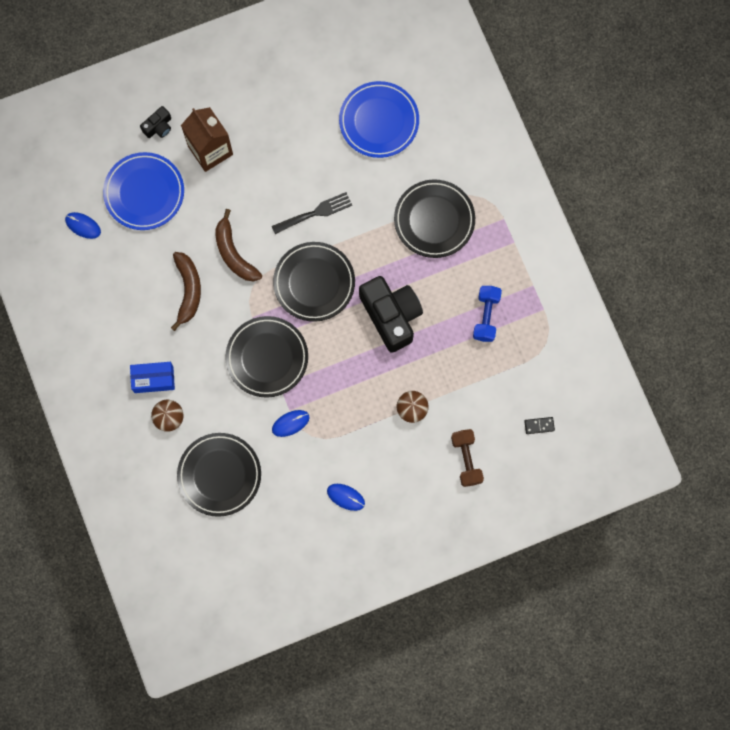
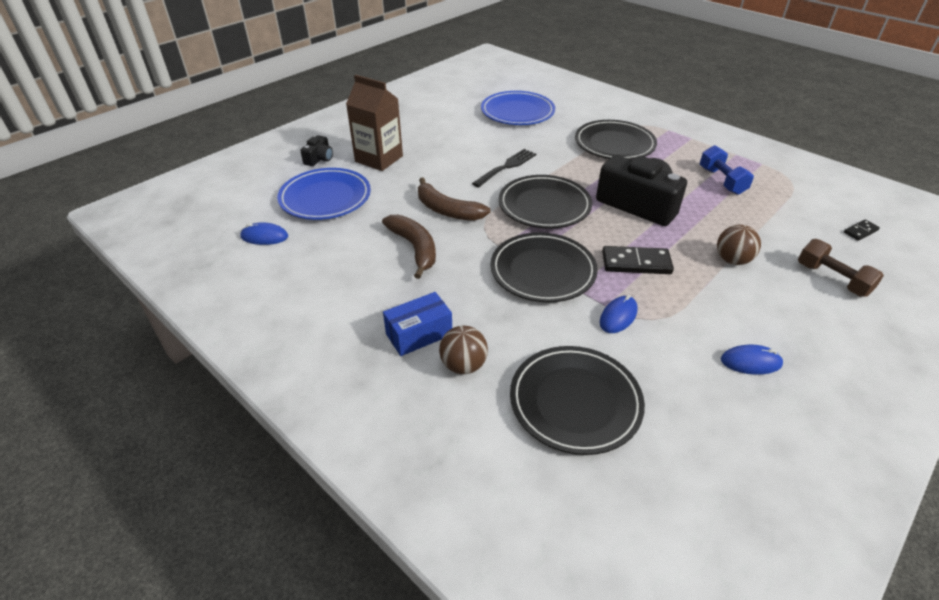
camera: 25 degrees left, 35 degrees down
none -> black domino [602,246,674,274]

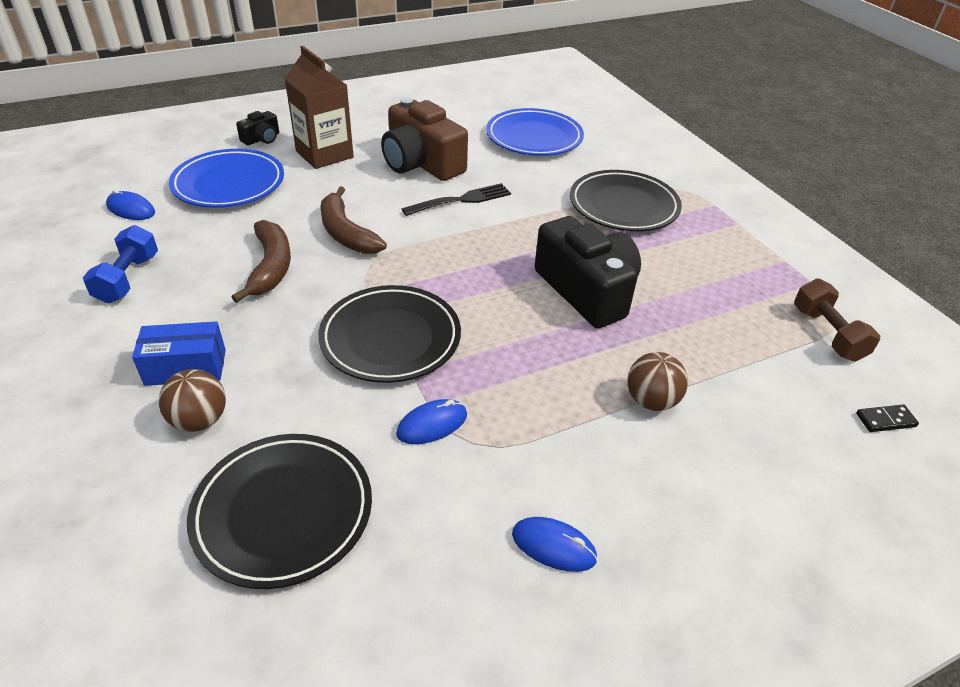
camera: 20 degrees right, 0 degrees up
black plate [499,175,592,229] -> none
black domino [602,246,674,274] -> none
blue dumbbell [700,145,754,195] -> blue dumbbell moved to [83,225,158,304]
brown dumbbell [798,239,884,297] -> brown dumbbell moved to [794,279,880,362]
none -> brown camera [381,98,468,181]

